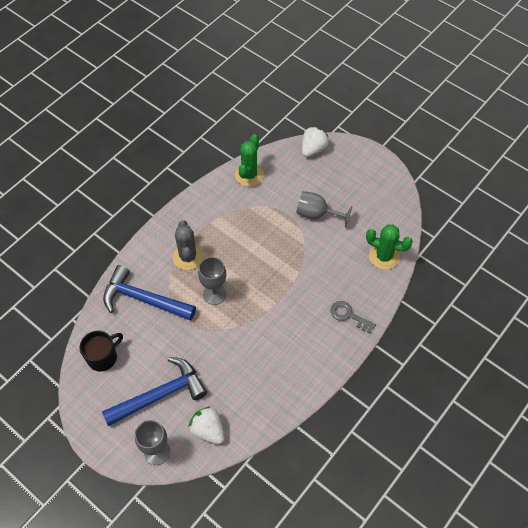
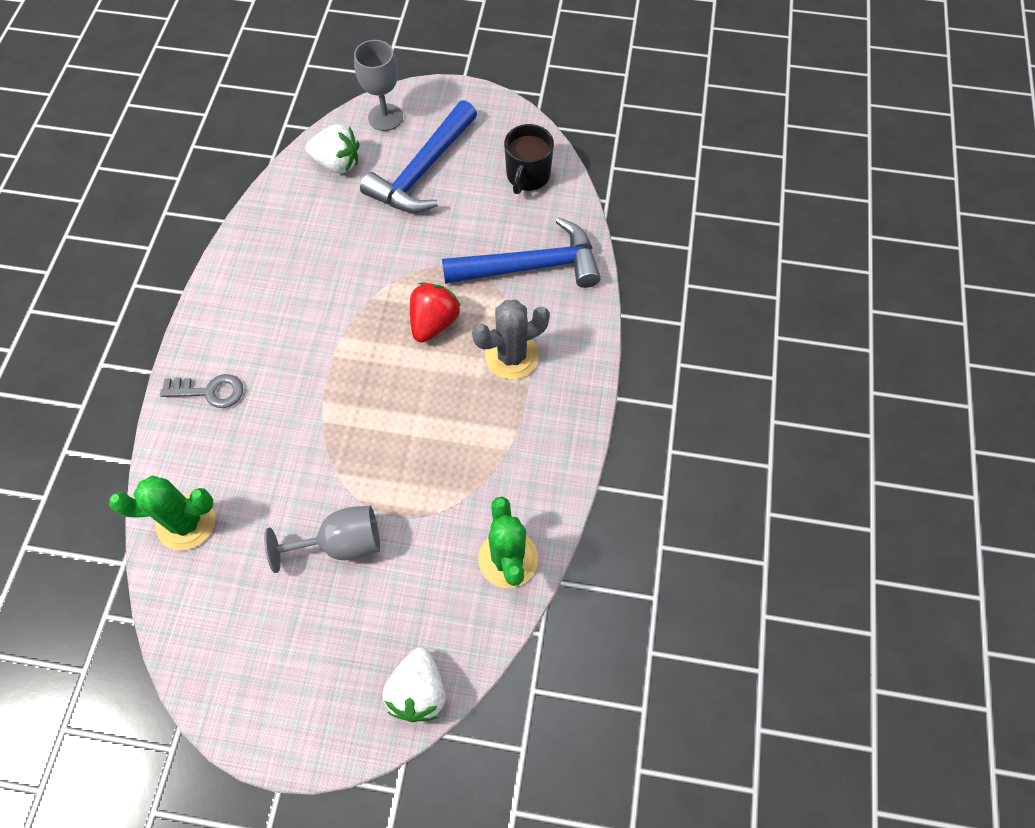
camera: 150 degrees right, 5 degrees up
grey cactus [173,220,203,270] -> grey cactus turned 75 degrees counterclockwise [472,300,550,380]
grey goblet [198,257,227,305] -> red strawberry [410,282,461,343]

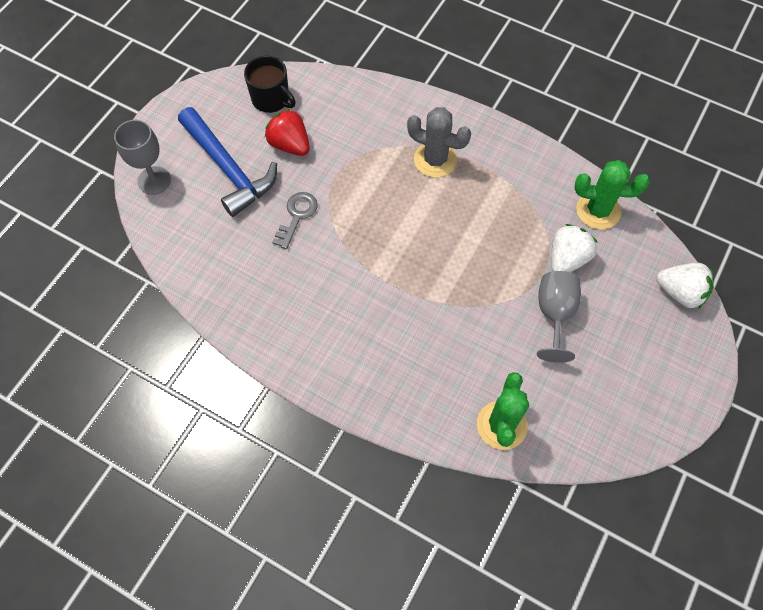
camera: 70 degrees left, 0 degrees up
grey key [160,374,243,408] -> grey key moved to [272,192,317,249]
white strawberry [305,125,359,173] -> white strawberry moved to [551,224,598,272]
red strawberry [410,282,461,343] -> red strawberry moved to [265,108,310,156]
blue hammer [442,217,601,288] -> none
grey cactus [472,300,550,380] -> grey cactus turned 60 degrees counterclockwise [407,107,471,178]

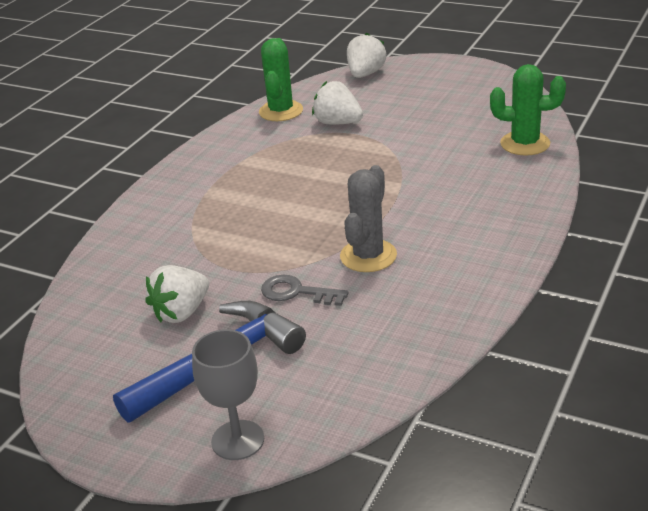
camera: 90 degrees left, 30 degrees down
black mug [244,56,296,113] -> none
red strawberry [265,108,310,156] -> white strawberry [145,265,209,323]
grey cactus [407,107,471,178] -> grey cactus moved to [340,165,397,272]
grey goblet [537,271,581,363] -> none

